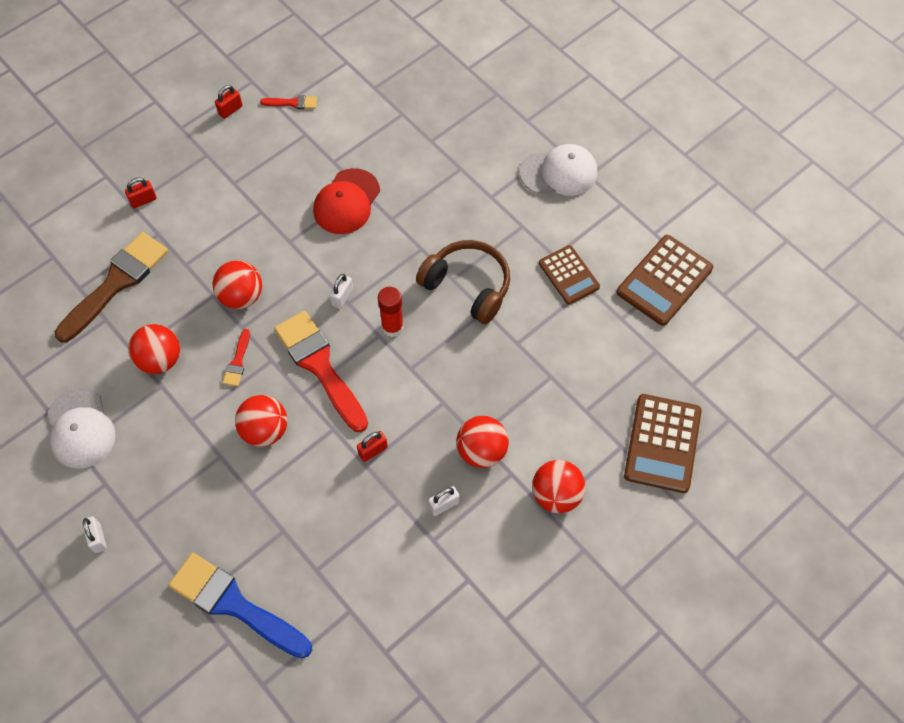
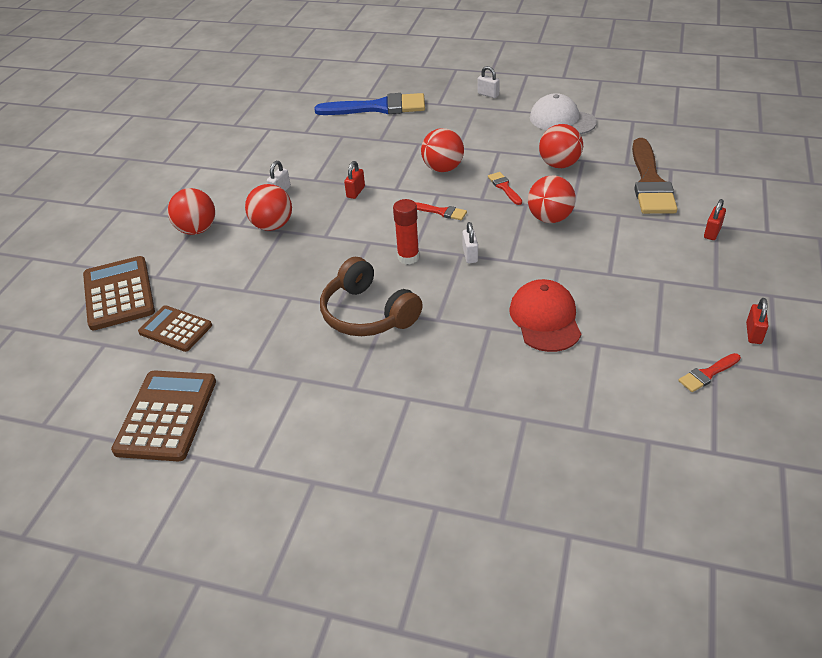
camera: 150 degrees right, 20 degrees down
red brush [274,311,368,432] -> red brush [415,202,467,220], size x0.44
brown headphones [416,240,510,324] -> brown headphones turned 45 degrees clockwise [320,257,423,336]
white cap [520,144,597,196] -> none
brown calculator [539,245,600,305] -> brown calculator moved to [138,305,212,352]

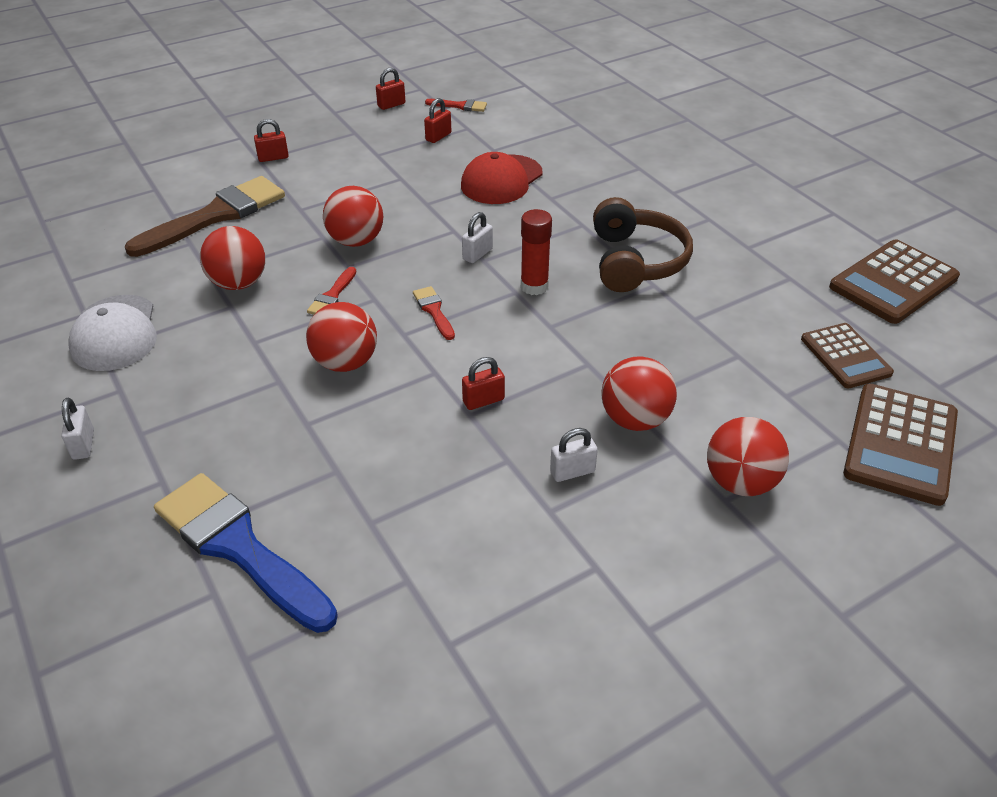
camera: 140 degrees left, 0 degrees up
none -> red padlock [424,98,451,143]

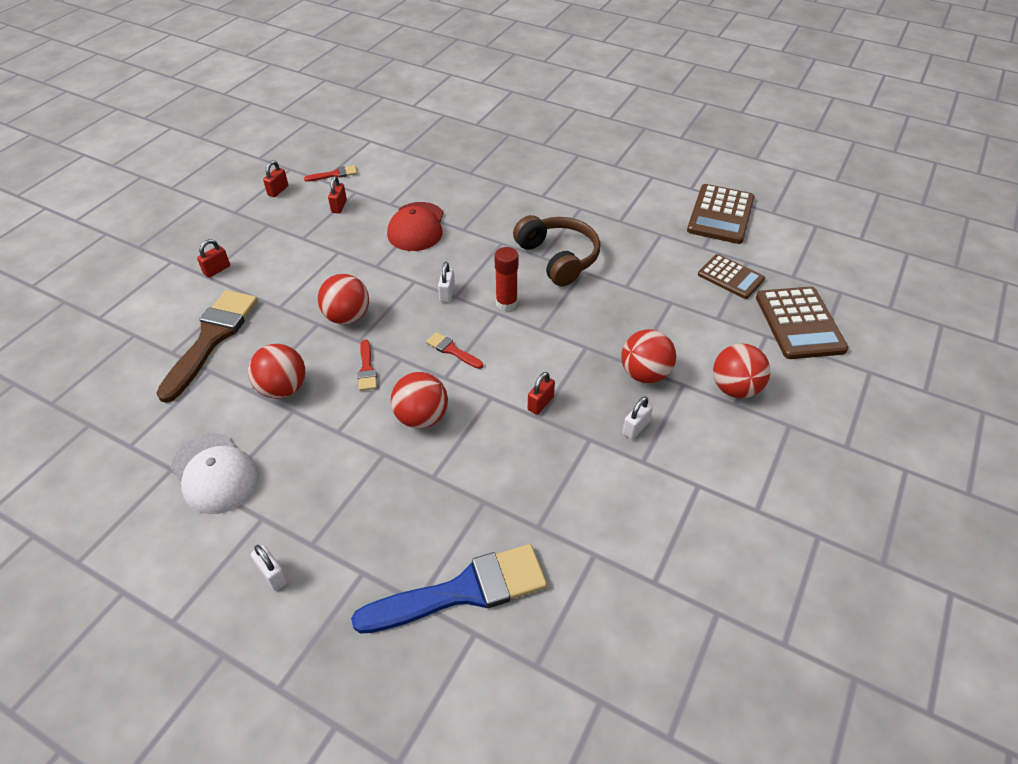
camera: 30 degrees left, 5 degrees up
blue brush [154,473,338,633] -> blue brush turned 150 degrees clockwise [351,544,547,634]

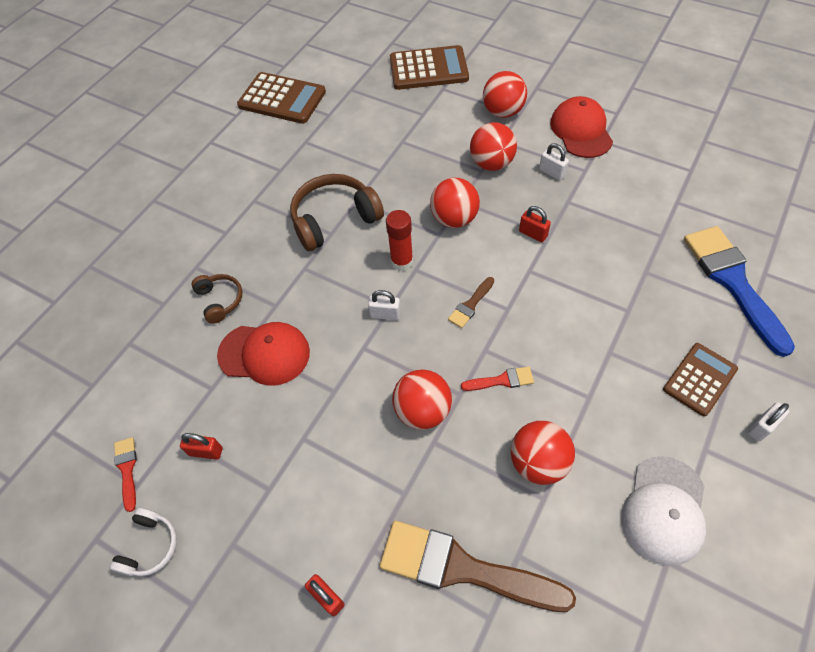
camera: 85 degrees left, 10 degrees up
white cap [170,433,259,514] -> white cap turned 150 degrees clockwise [621,456,706,566]
red padlock [263,161,288,197] -> white headphones [109,508,177,576]
red ball [391,372,448,429] -> red ball moved to [430,178,480,228]
red brush [426,332,483,369] -> brown brush [448,277,494,328]
brown calculator [698,254,765,299] -> brown calculator moved to [663,343,738,417]
none -> brown headphones [192,274,242,324]
none -> red cap [550,96,613,158]

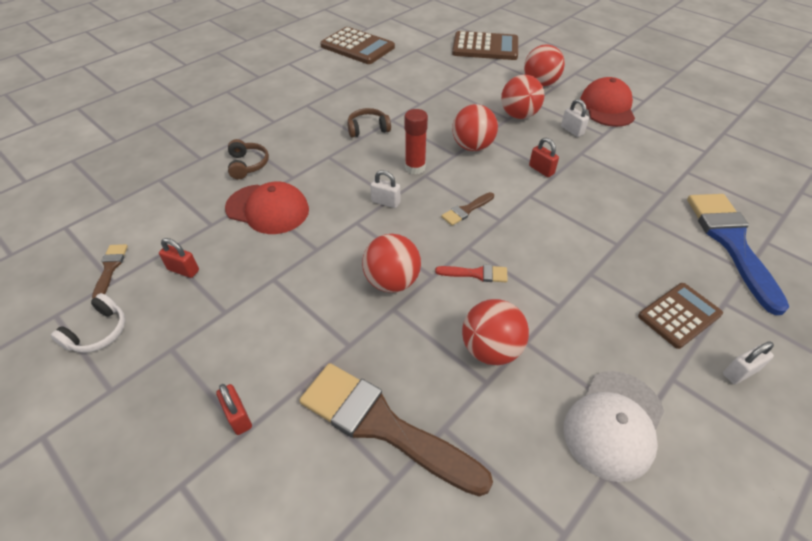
camera: 10 degrees right, 10 degrees down
red brush [114,437,137,512] -> brown brush [92,244,128,298]
brown headphones [290,174,384,251] -> brown headphones [347,108,391,138], size x0.55

